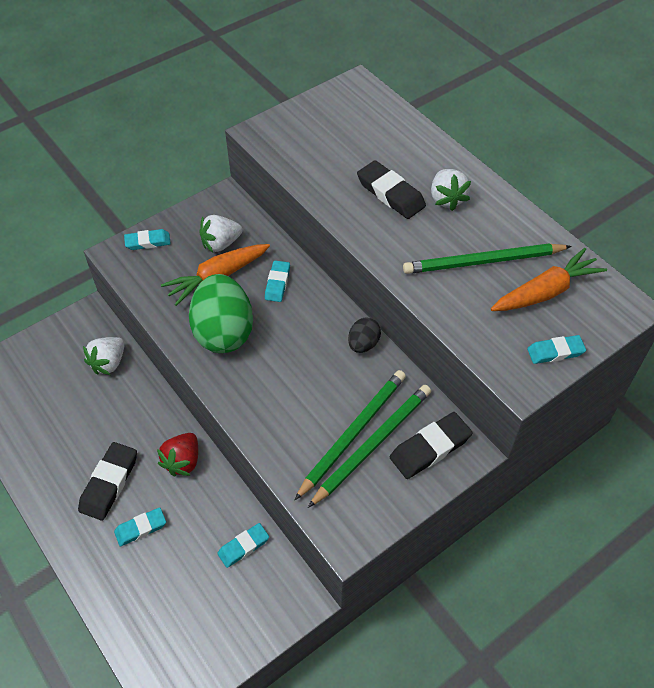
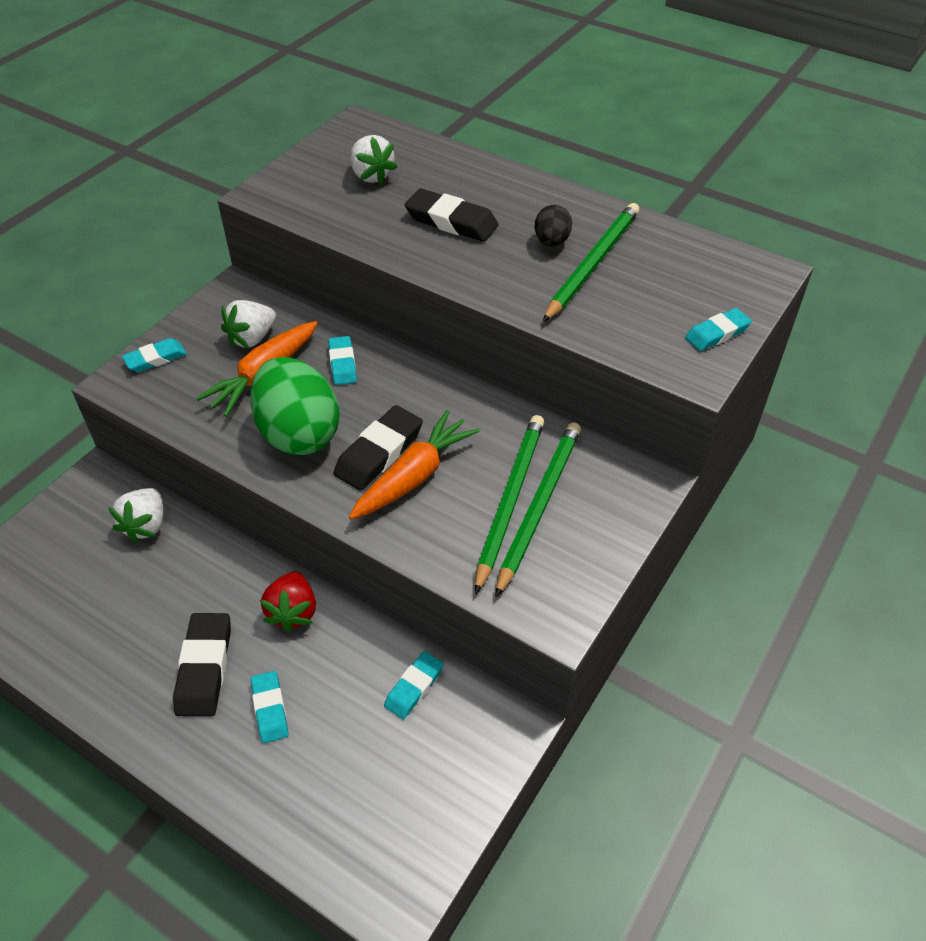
camera: 20 degrees left, 5 degrees down
turquoise eraser [114,507,166,546] -> turquoise eraser turned 60 degrees counterclockwise [251,671,288,743]
black egg [348,317,381,353] -> black egg moved to [535,205,572,247]
black eraser [390,412,473,479] -> black eraser moved to [334,405,423,491]
green pencil [403,243,572,274] -> green pencil turned 150 degrees clockwise [543,203,639,322]
white strawberry [431,169,471,211] -> white strawberry moved to [350,135,397,185]
orange carrot [491,248,607,311] -> orange carrot moved to [349,410,480,520]

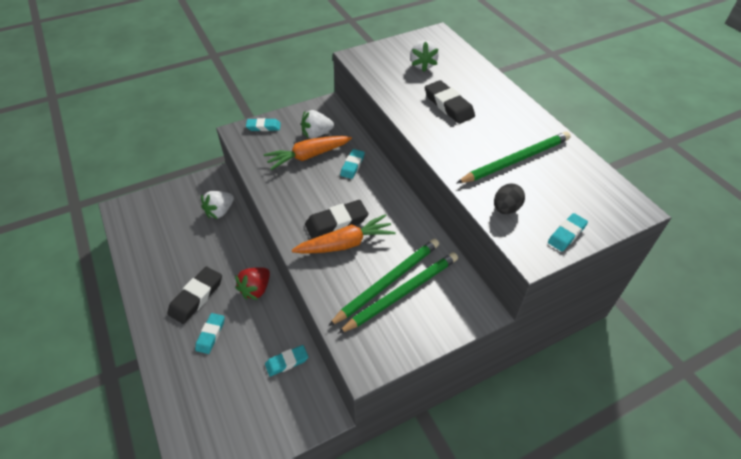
camera: 30 degrees right, 0 degrees up
green egg [250,357,340,455] -> none
black egg [535,205,572,247] -> black egg moved to [494,184,525,214]
turquoise eraser [685,308,752,351] -> turquoise eraser turned 45 degrees counterclockwise [548,213,588,252]

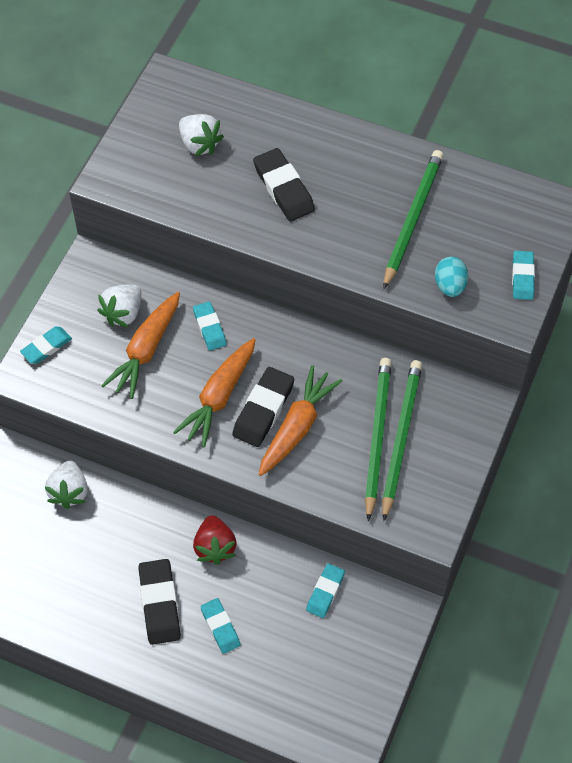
camera: 40 degrees left, 10 degrees up
black eraser [425,80,475,124] -> black eraser turned 45 degrees clockwise [253,148,315,221]
black egg [494,184,525,214] -> turquoise egg [435,257,468,297]
none -> orange carrot [173,338,256,448]

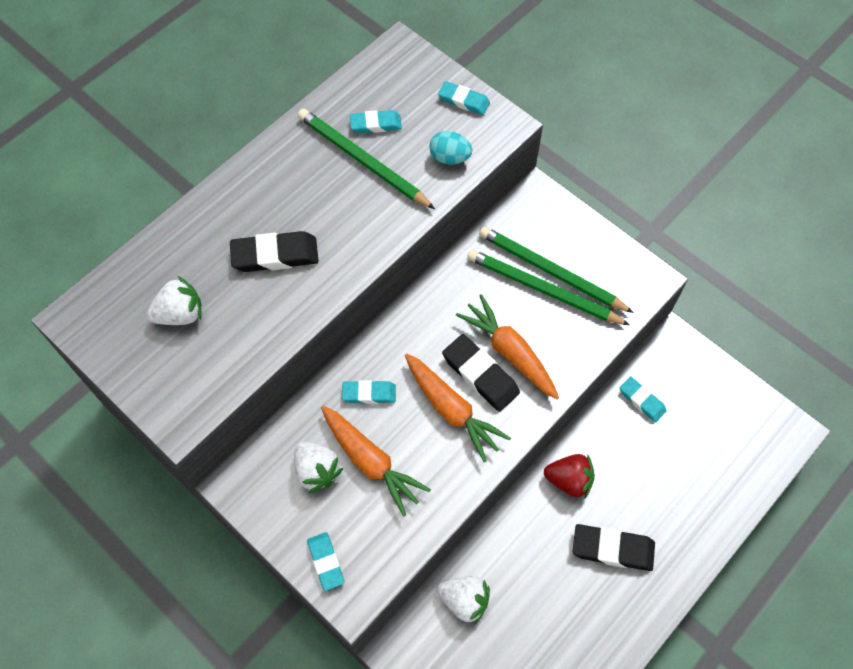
camera: 70 degrees left, 5 degrees up
turquoise eraser [201,598,241,654] -> turquoise eraser moved to [350,110,402,133]

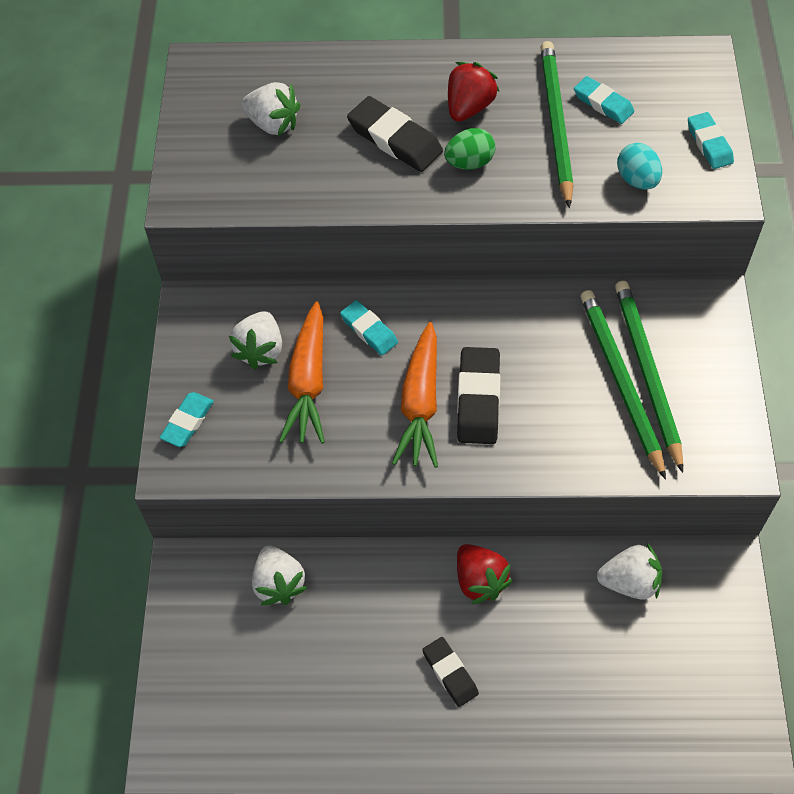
camera: 50 degrees right, 5 degrees down
orange carrot [456,294,559,399] -> none
black eraser [573,524,655,571] -> black eraser [422,637,479,707], size x0.64
turquoise eraser [620,376,667,422] -> white strawberry [597,543,662,600]
none -> green egg [444,128,495,170]
none -> red strawberry [448,62,499,122]

